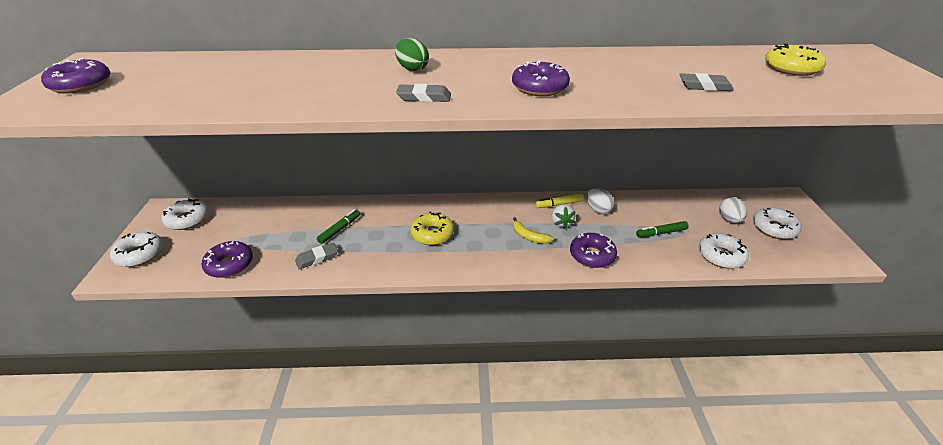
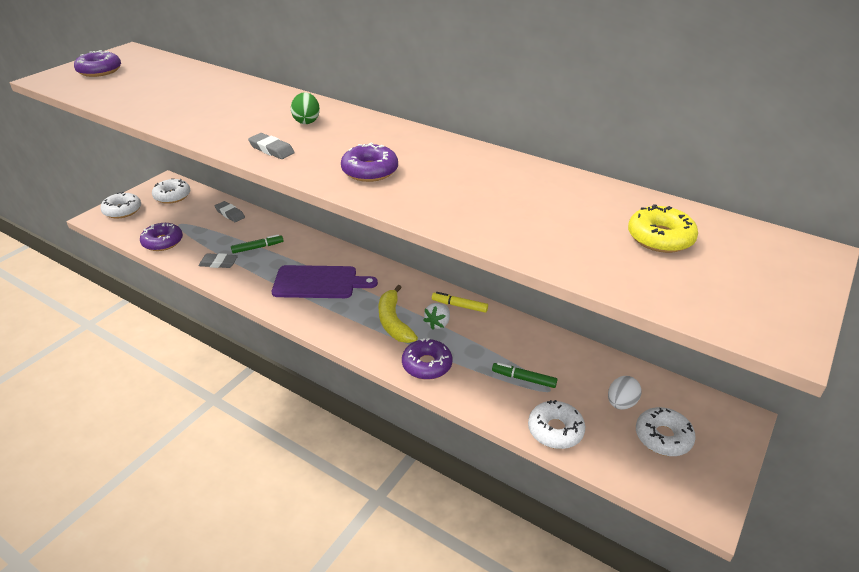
camera: 35 degrees right, 0 degrees up
yellow donut [410,212,454,245] -> purple cutting board [272,265,378,298]
yellow banana [513,217,554,244] -> yellow banana [378,285,418,343], size x1.59
white egg [587,188,614,214] -> none
grey eraser [679,73,734,91] -> grey eraser moved to [215,201,245,222]

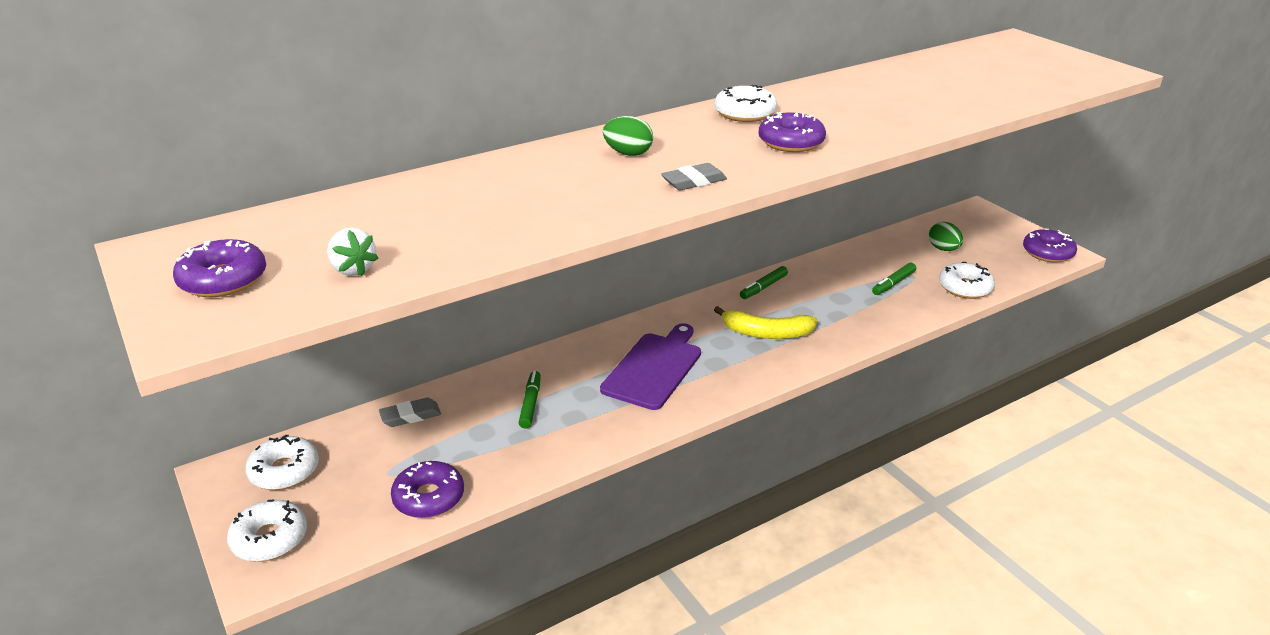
camera: 65 degrees left, 5 degrees down
grey eraser [198,253,238,268] -> none
purple donut [402,338,452,380] -> purple donut moved to [1023,229,1077,263]
white strawberry [423,303,450,330] -> white strawberry moved to [327,228,379,276]
yellow marker [432,292,488,313] -> green marker [740,266,788,299]
white egg [608,376,642,410] -> green egg [929,222,963,251]
yellow donut [628,204,698,253] -> none
white donut [636,407,696,456] -> white donut moved to [714,85,778,122]

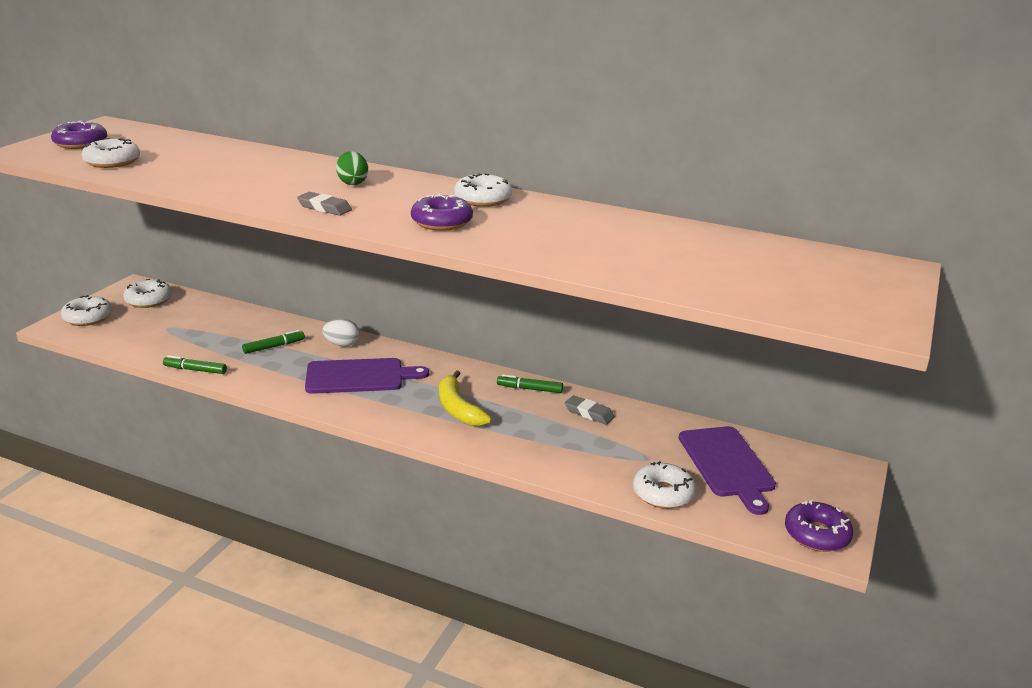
camera: 55 degrees right, 5 degrees down
white strawberry [327,228,379,276] -> white donut [81,138,140,168]
grey eraser [379,398,441,427] -> grey eraser moved to [565,395,615,425]
purple donut [391,461,464,518] -> none
green marker [872,263,916,295] -> green marker moved to [163,355,227,374]
green egg [929,222,963,251] -> purple cutting board [679,426,776,515]
none -> white egg [322,319,360,347]

